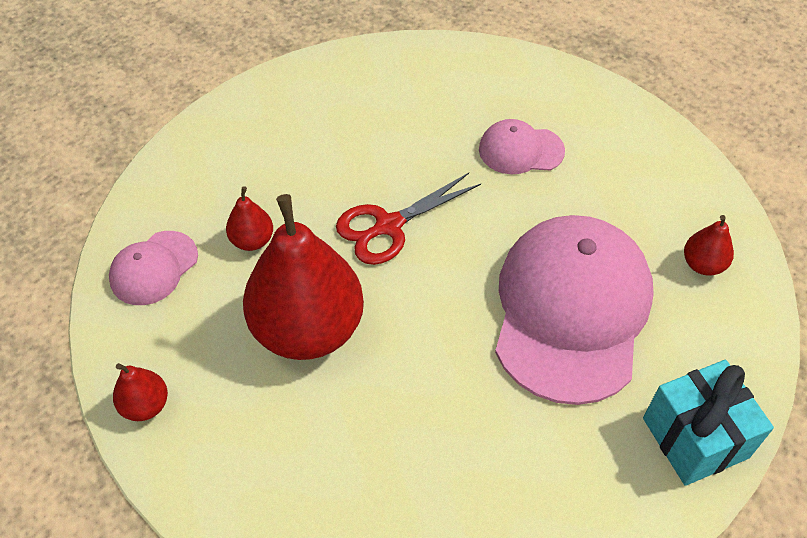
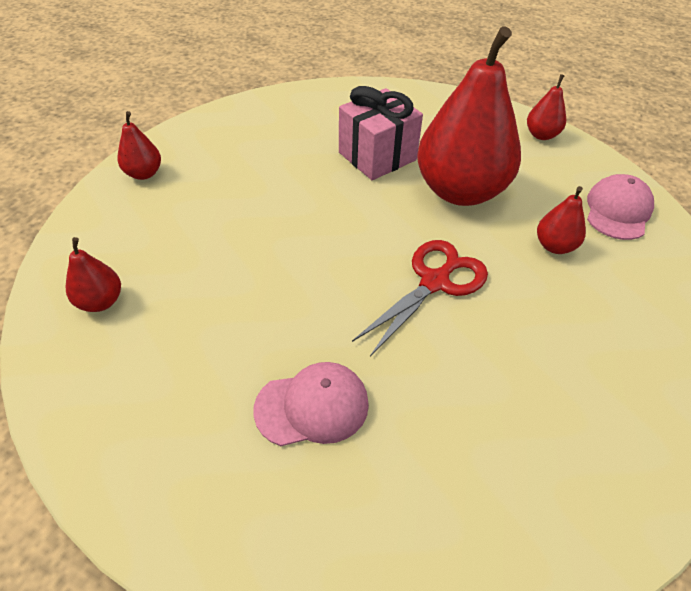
camera: 165 degrees right, 5 degrees down
pink cap [495,215,654,405] -> none
turquoise gift [643,360,774,486] -> red pear [117,111,161,180]
none -> pink gift [339,86,423,180]

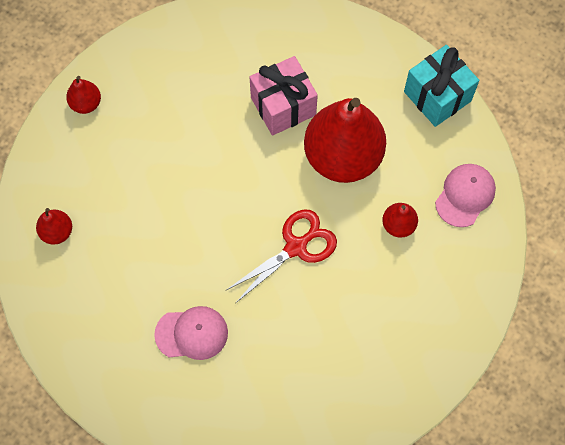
camera: 10 degrees right, 20 degrees up
red pear [527,74,566,140] -> turquoise gift [404,45,479,127]

